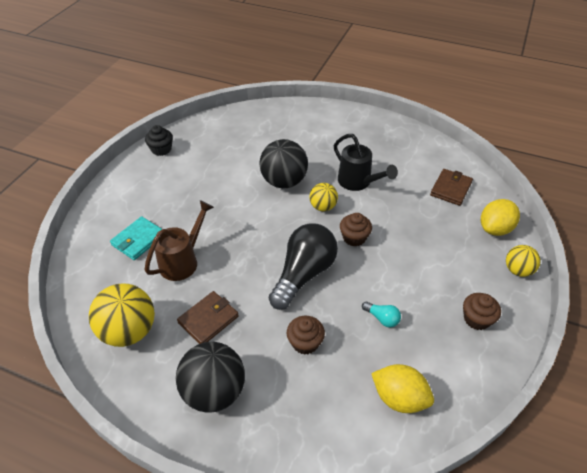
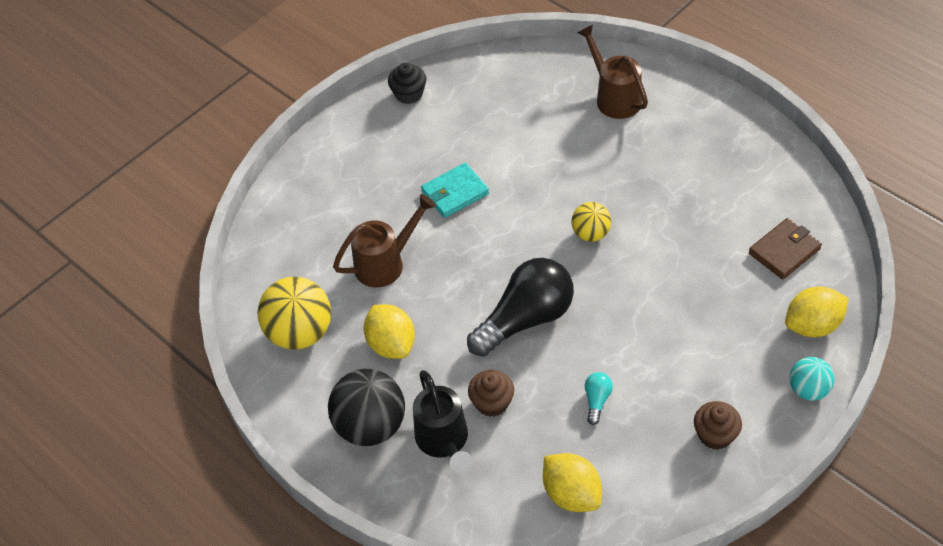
camera: 25 degrees right, 5 degrees up
turquoise wallet [110,216,162,260] -> turquoise wallet moved to [421,163,489,218]
brown wallet [177,291,239,344] -> yellow lemon [364,304,415,359]
black ball [259,139,308,188] -> none
black watering can [334,134,398,191] -> black watering can moved to [413,370,472,473]
brown cupcake [340,213,372,247] -> none
turquoise light bulb [362,301,401,328] -> turquoise light bulb turned 135 degrees counterclockwise [585,372,613,425]
yellow ball [506,245,541,277] -> turquoise ball [789,357,835,401]
none -> brown watering can [577,24,648,119]

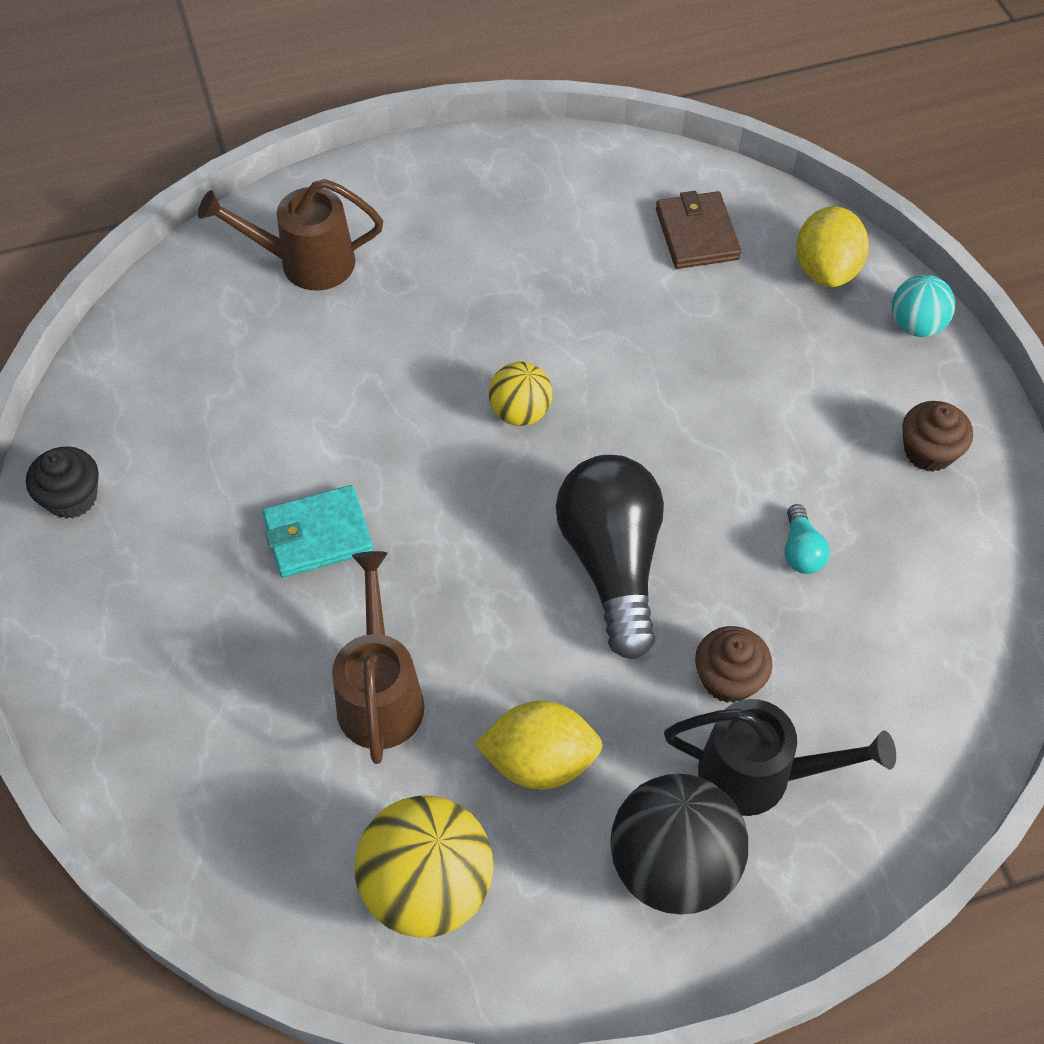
camera: 65 degrees left, 5 degrees up
turquoise wallet [421,163,489,218] -> turquoise wallet turned 75 degrees clockwise [262,485,373,578]
yellow lemon [543,453,602,512] -> none
turquoise light bulb [585,372,613,425] -> turquoise light bulb turned 135 degrees counterclockwise [785,504,830,574]

